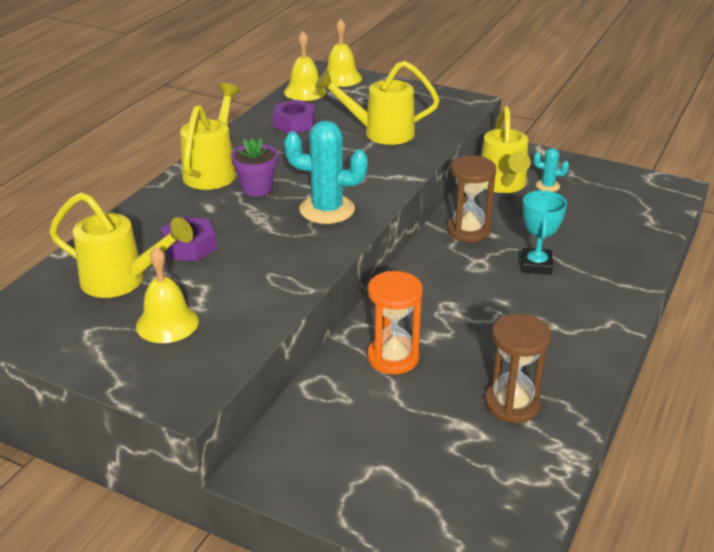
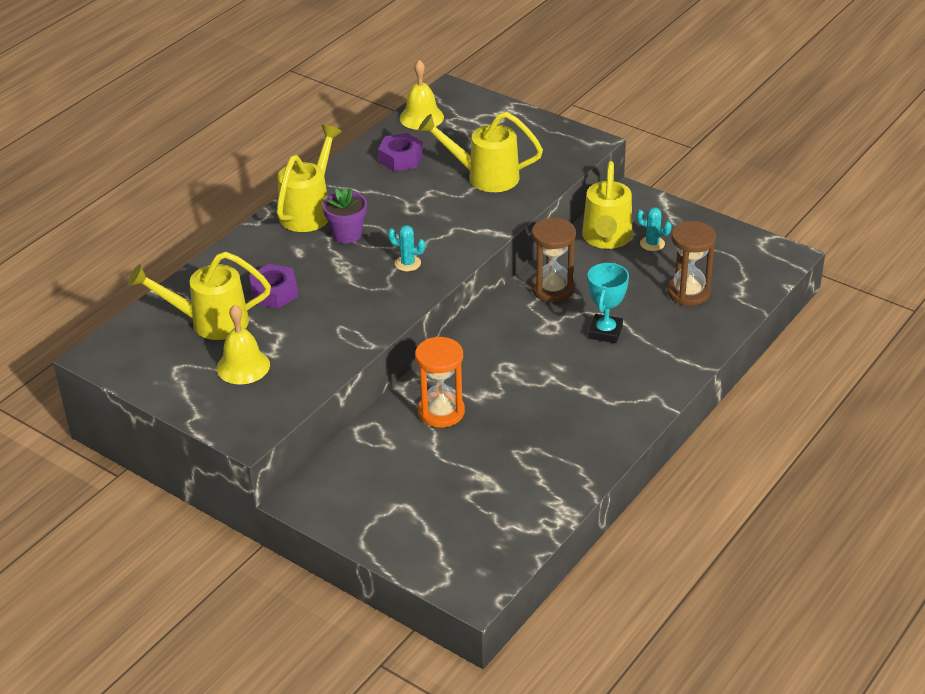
camera: 10 degrees right, 5 degrees up
yellow watering can [49,192,193,298] -> yellow watering can turned 150 degrees clockwise [128,252,271,340]
turquoise cactus [284,120,368,224] -> turquoise cactus [388,225,425,271], size x0.50
yellow bell [326,19,362,87] -> none
brown hourglass [485,314,551,423] -> brown hourglass moved to [667,221,716,306]

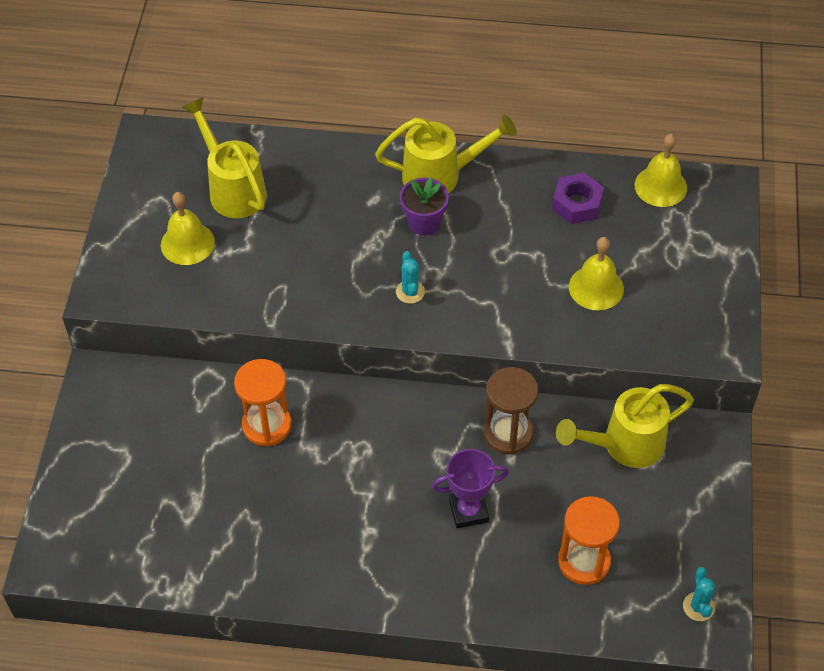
camera: 60 degrees right, 15 degrees up
purple nut [249,264,298,308] -> none
yellow watering can [418,112,543,192] -> yellow bell [569,237,624,310]
turquoise trophy [587,263,629,343] -> purple trophy [432,449,509,529]
turquoise cactus [636,208,672,251] -> turquoise cactus moved to [683,567,715,621]
brown hourglass [667,221,716,306] -> orange hourglass [558,496,620,585]

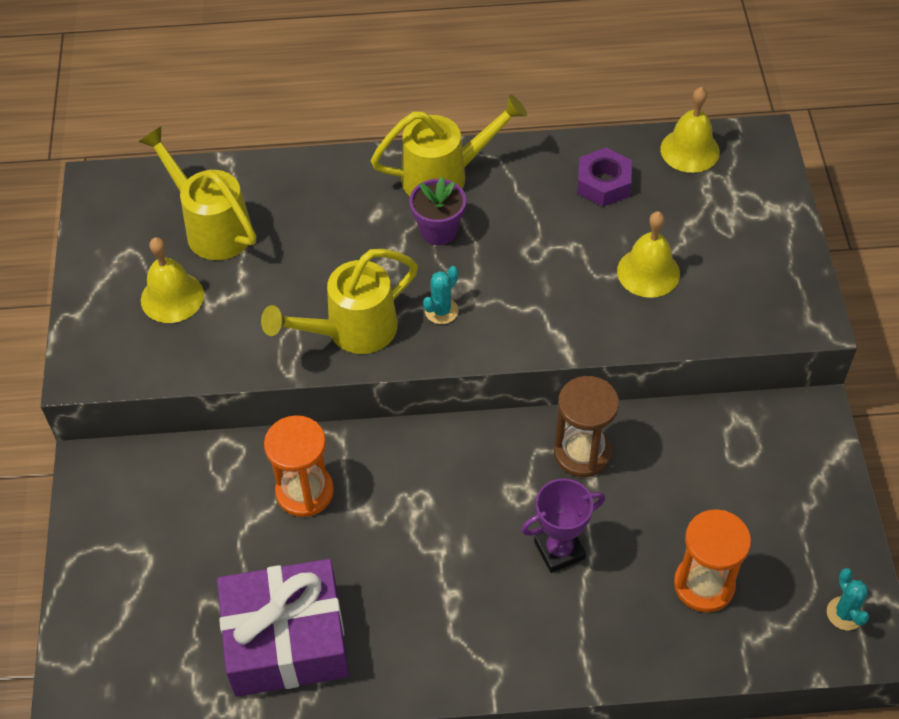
camera: 10 degrees left, 0 degrees up
turquoise cactus [396,251,425,304] -> turquoise cactus turned 60 degrees clockwise [423,266,458,324]
yellow watering can [556,384,694,468] -> yellow watering can moved to [261,249,418,354]
none -> purple gift [217,559,349,697]

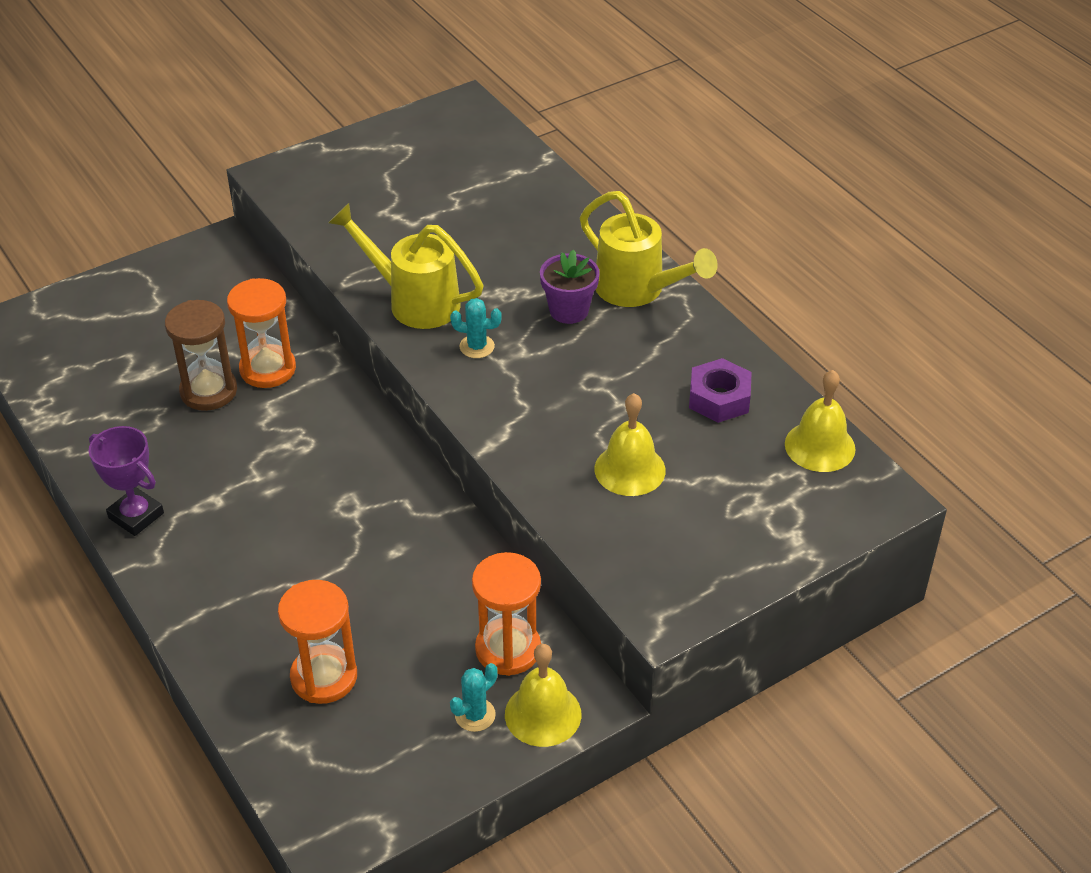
camera: 60 degrees right, 10 degrees down
yellow watering can [138,126,256,260] -> none
yellow bell [141,237,204,323] -> yellow bell moved to [505,644,581,747]
purple gift [217,559,349,697] -> none
purple trophy [521,478,605,573] -> purple trophy moved to [89,426,164,536]
brown hourglass [554,376,619,477] -> brown hourglass moved to [165,300,237,411]
turquoise cactus [827,568,869,631] -> turquoise cactus moved to [450,663,498,732]
none -> orange hourglass [472,552,541,676]

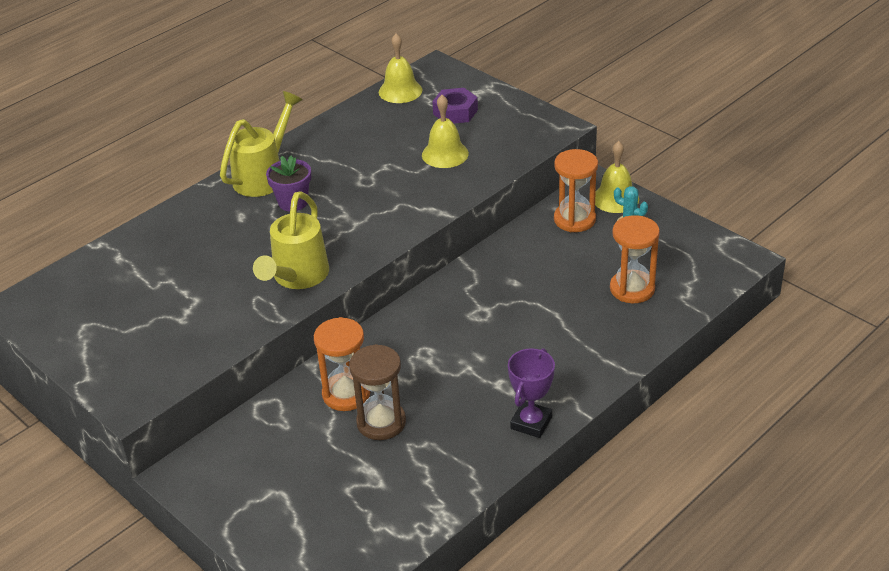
camera: 100 degrees left, 5 degrees down
turquoise cactus [450,298,502,358] -> none
purple nut [689,358,752,423] -> purple nut moved to [432,88,478,123]

